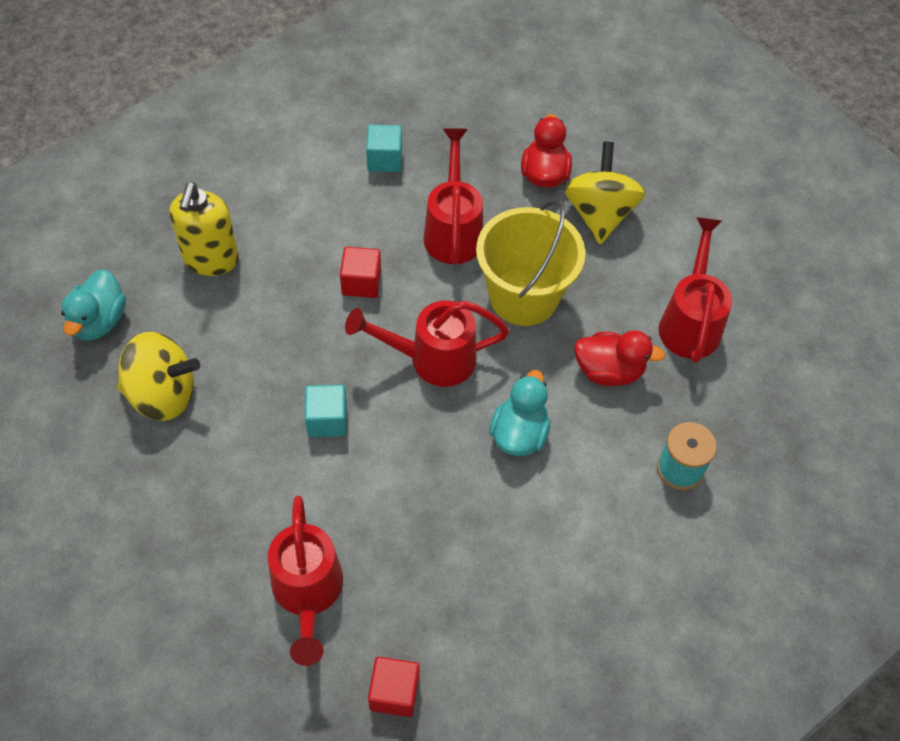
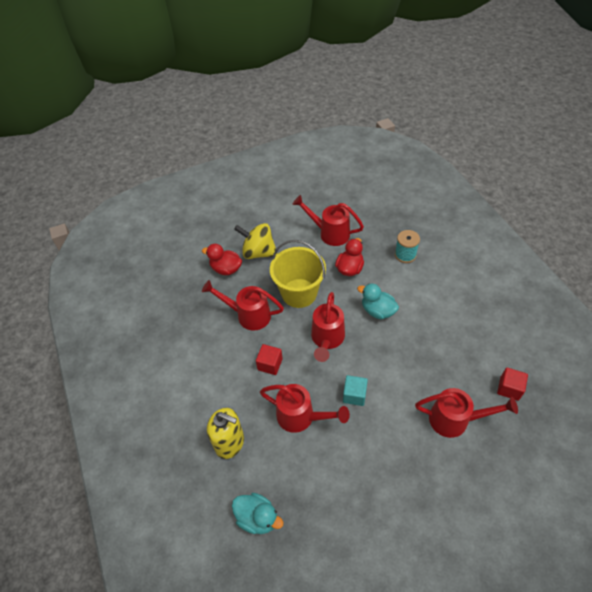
camera: 70 degrees left, 5 degrees down
yellow spinning top [117,332,200,421] -> none
turquoise cube [366,125,402,172] -> none
none -> red watering can [260,384,350,433]

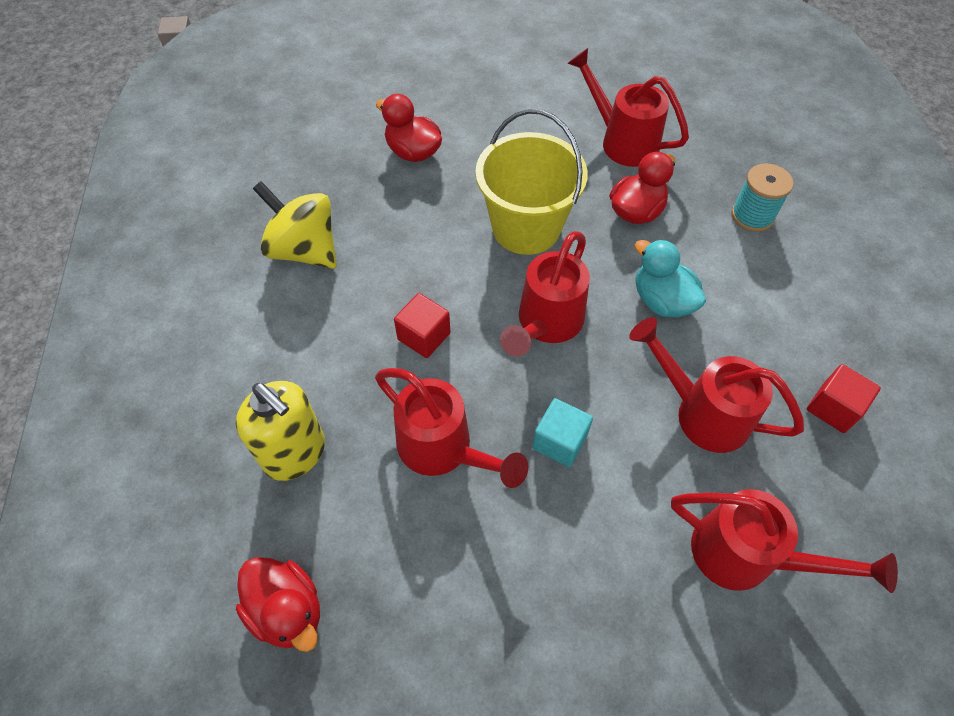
camera: 15 degrees right, 5 degrees up
red watering can [202,280,284,331] -> red watering can moved to [629,317,804,453]
turquoise duck [232,493,284,534] -> red duck [236,557,320,652]
yellow spinning top [234,223,278,259] -> yellow spinning top moved to [253,181,337,269]
red cube [497,367,528,401] -> red cube moved to [807,364,881,433]

